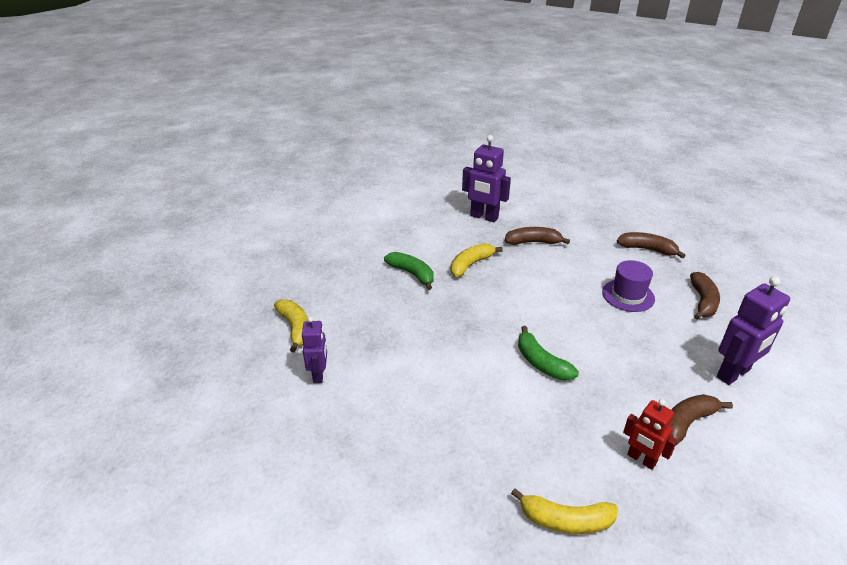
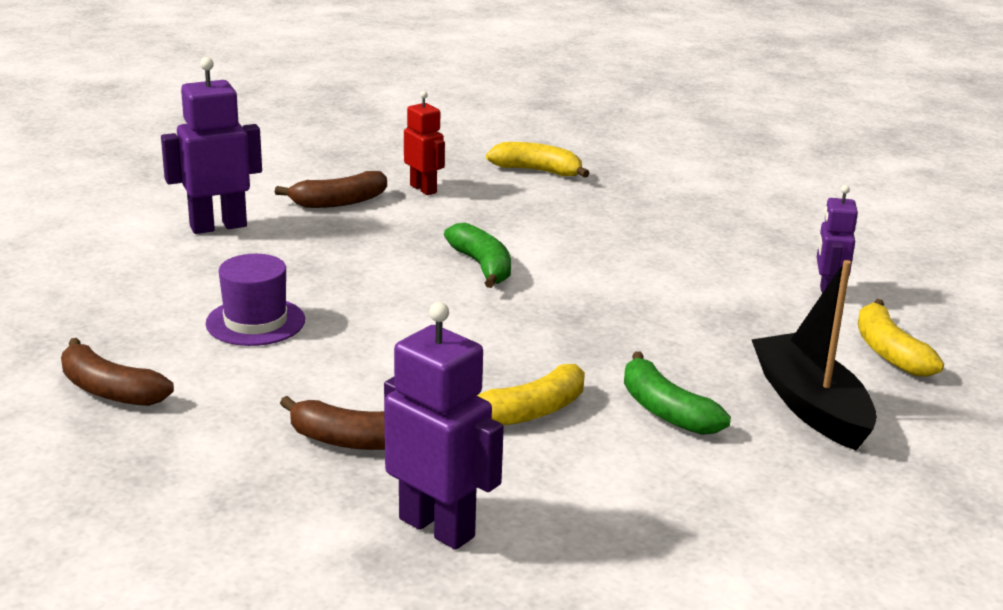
camera: 170 degrees left, 10 degrees down
brown banana [690,272,720,320] -> none
none -> black boat [752,260,877,451]

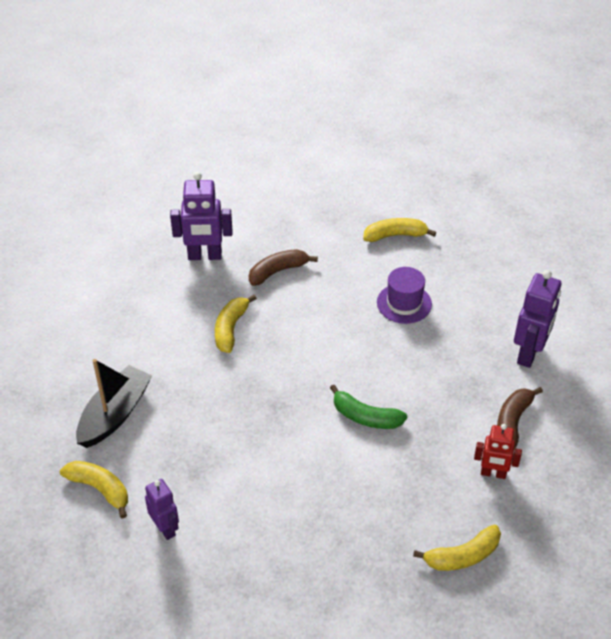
camera: 140 degrees right, 20 degrees up
brown banana [61,338,174,406] -> yellow banana [363,218,436,242]
green banana [624,351,731,435] -> none
black boat [752,260,877,451] -> black boat turned 90 degrees counterclockwise [76,359,152,448]

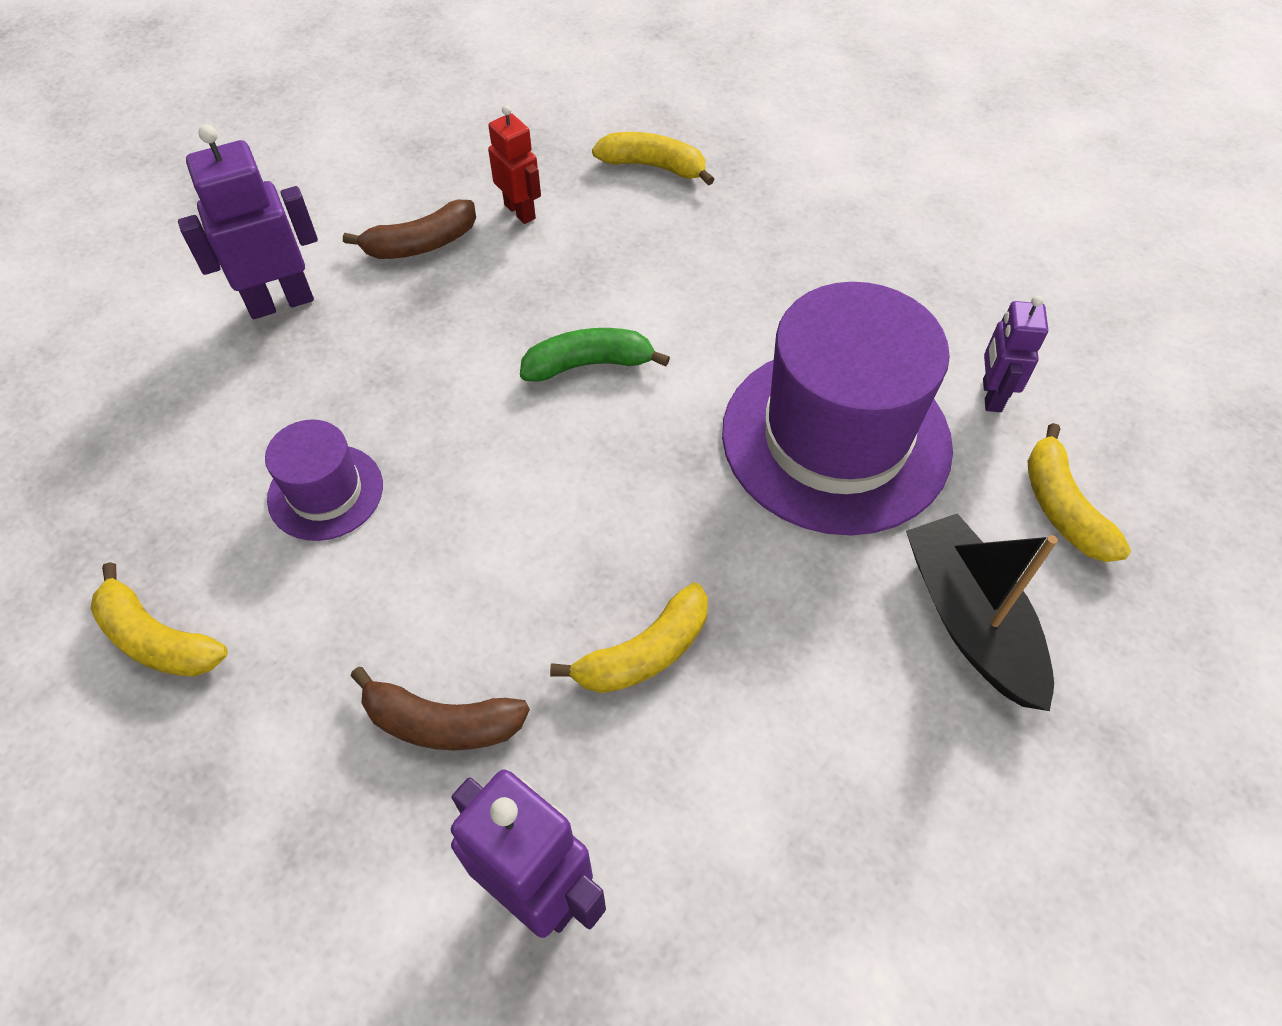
camera: 140 degrees left, 10 degrees up
black boat [76,359,152,448] -> black boat turned 90 degrees clockwise [906,513,1058,711]
green banana [330,385,407,429] -> green banana turned 75 degrees counterclockwise [520,328,670,382]
none -> purple hat [722,282,953,535]

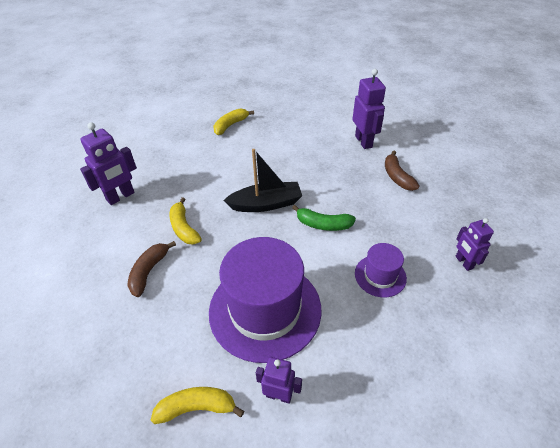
camera: 100 degrees right, 10 degrees down
purple hat [265,419,383,541] -> purple hat moved to [355,243,407,297]
brown banana [351,667,530,750] -> brown banana moved to [127,241,176,297]
red robot [488,105,541,224] -> none
green banana [520,328,670,382] -> green banana turned 105 degrees clockwise [292,205,356,231]
yellow banana [592,132,715,186] -> purple robot [455,218,494,271]
black boat [906,513,1058,711] -> black boat moved to [223,149,302,212]

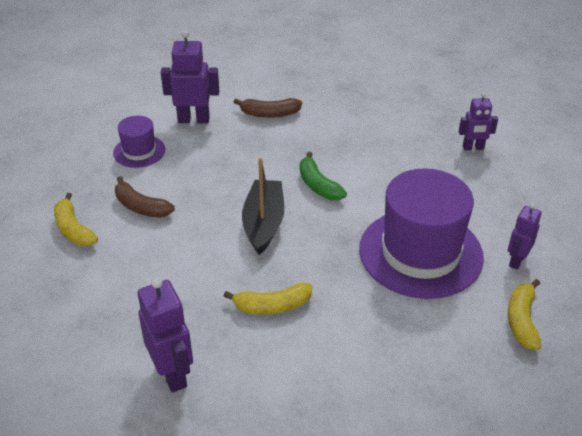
camera: 75 degrees left, 5 degrees down
brown banana [127,241,176,297] -> brown banana moved to [115,176,175,218]
green banana [292,205,356,231] -> green banana turned 120 degrees clockwise [300,152,347,200]
purple hat [355,243,407,297] -> purple hat moved to [113,116,165,168]
purple robot [455,218,494,271] -> purple robot moved to [459,92,498,150]

